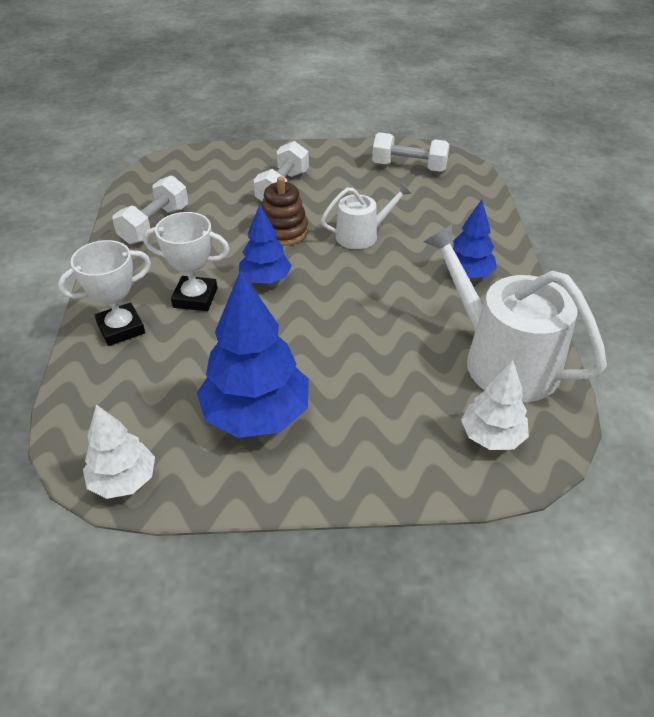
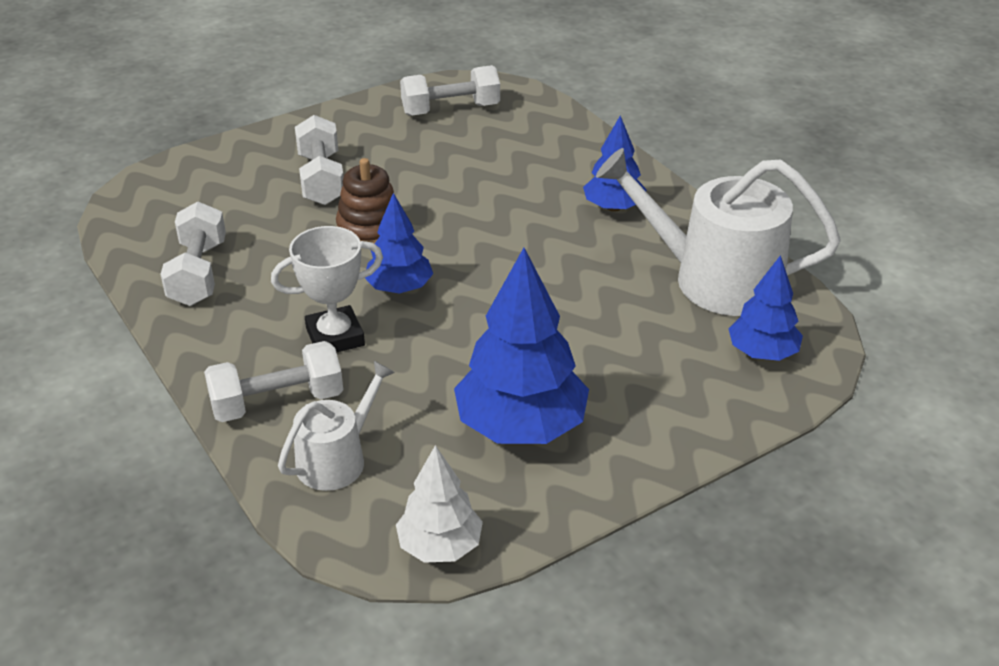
camera: 30 degrees left, 5 degrees down
white trophy [58,240,151,346] -> white dumbbell [204,341,343,422]
white watering can [321,183,412,249] -> white watering can moved to [278,361,395,491]
white tree [461,360,529,450] -> blue tree [728,255,803,361]

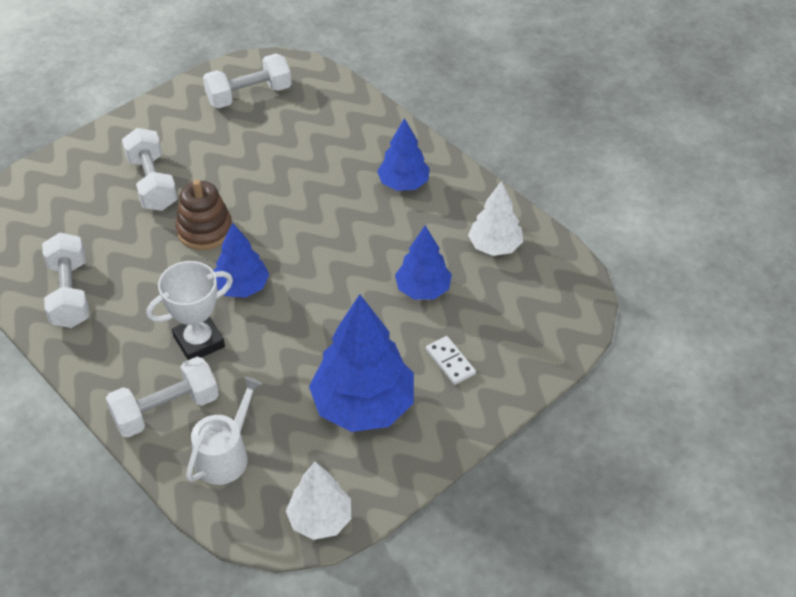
camera: 10 degrees left, 10 degrees up
white watering can [596,148,841,316] -> white tree [468,181,523,256]
blue tree [728,255,803,361] -> blue tree moved to [395,226,452,300]
none -> white domino [426,336,476,385]

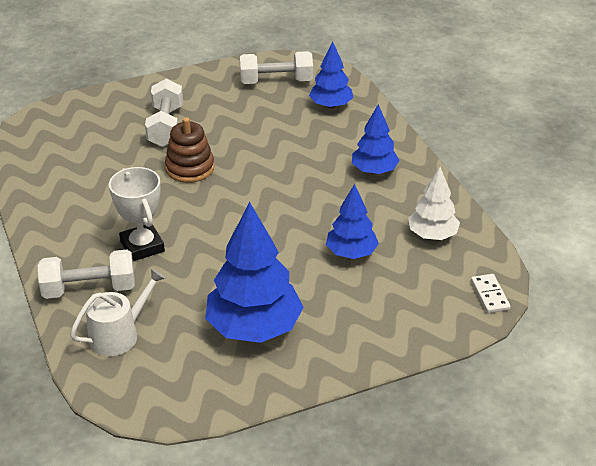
camera: 20 degrees right, 10 degrees down
white dumbbell [42,233,89,328] -> none
white trophy [146,261,233,360] -> white trophy turned 75 degrees clockwise [109,167,165,261]
blue tree [213,222,270,298] -> blue tree moved to [309,41,353,109]
white tree [286,462,351,540] -> none
white domino [426,336,476,385] -> white domino moved to [471,274,511,313]

